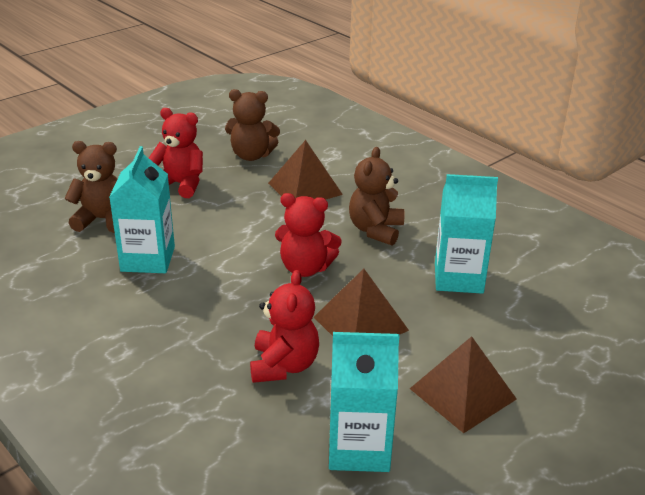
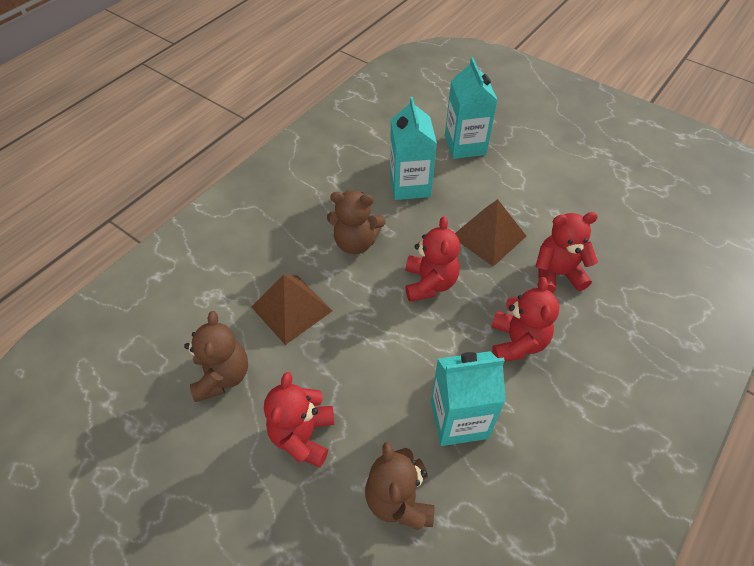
camera: 100 degrees left, 20 degrees up
turquoise carton [329,332,399,472] -> turquoise carton moved to [445,57,497,159]
brown pyramid [410,336,517,433] -> none
none -> red teddy bear [491,277,559,362]

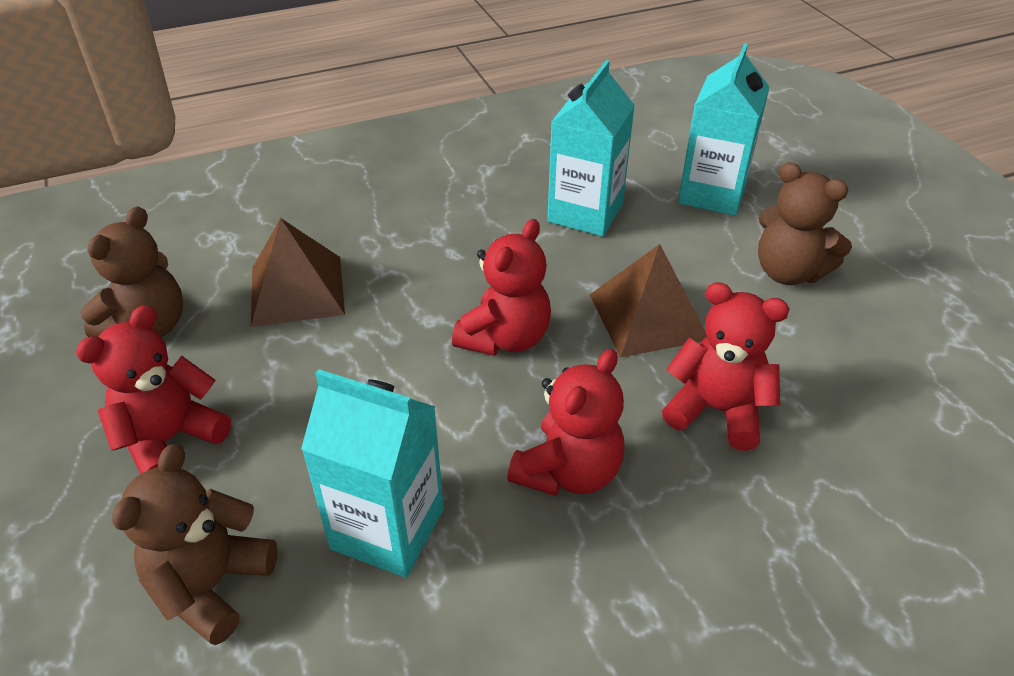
camera: 30 degrees right, 10 degrees down
brown teddy bear [327,190,386,254] -> brown teddy bear moved to [758,162,852,285]

